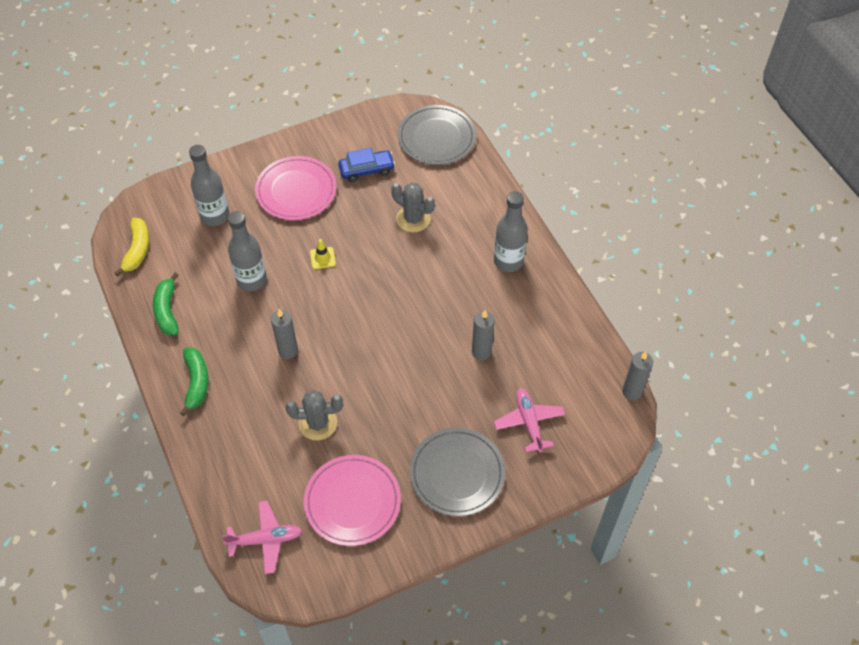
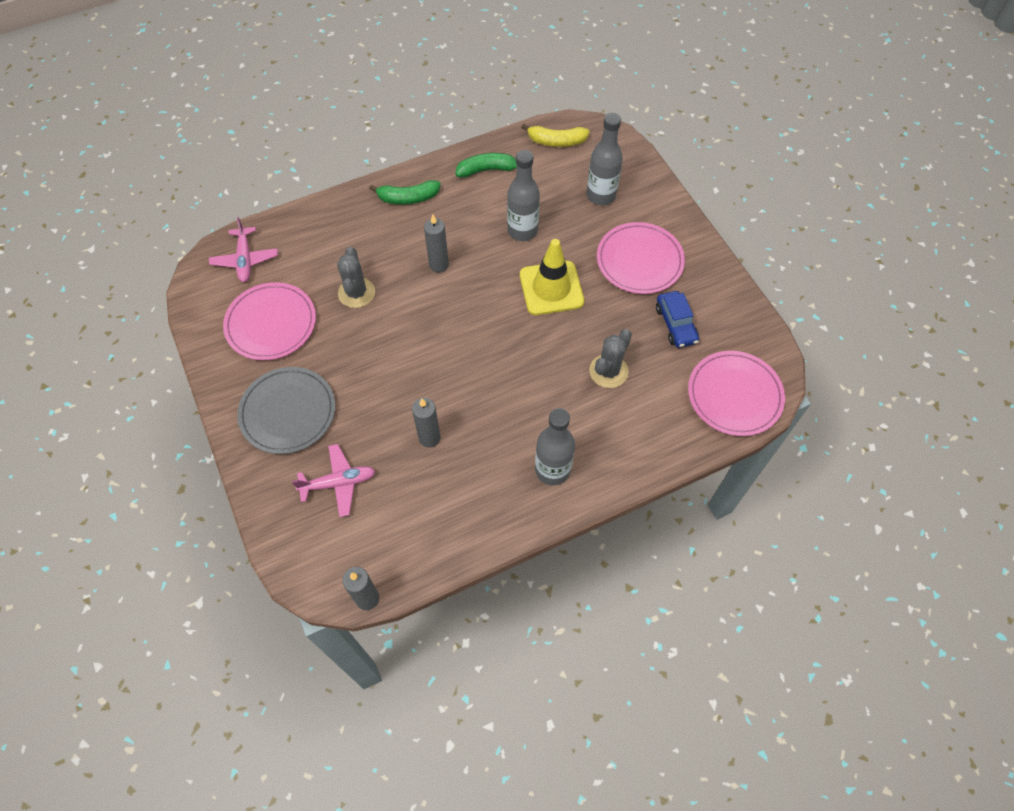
camera: 90 degrees right, 5 degrees up
yellow traffic cone [310,239,336,269] -> yellow traffic cone [520,239,584,315], size x2.27
grey plate [398,105,476,165] -> pink plate [688,351,785,436]

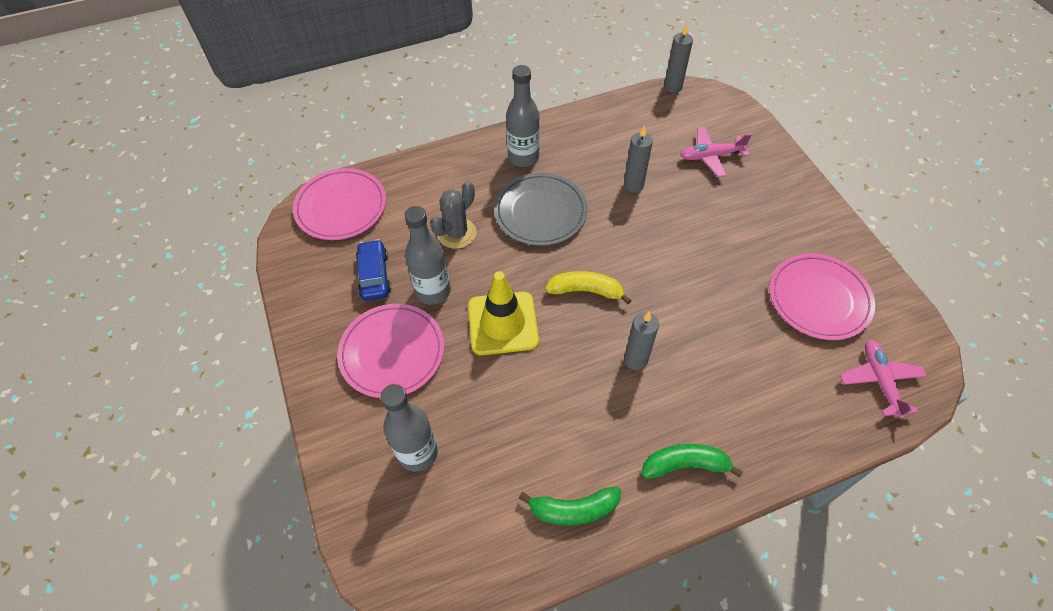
camera: 175 degrees left, 5 degrees down
grey plate [237,367,335,454] -> grey plate moved to [494,173,588,246]
grey cactus [337,247,375,308] -> none
grey bottle [507,150,540,241] -> grey bottle moved to [404,206,451,305]
yellow banana [522,124,590,147] -> yellow banana moved to [545,271,631,304]

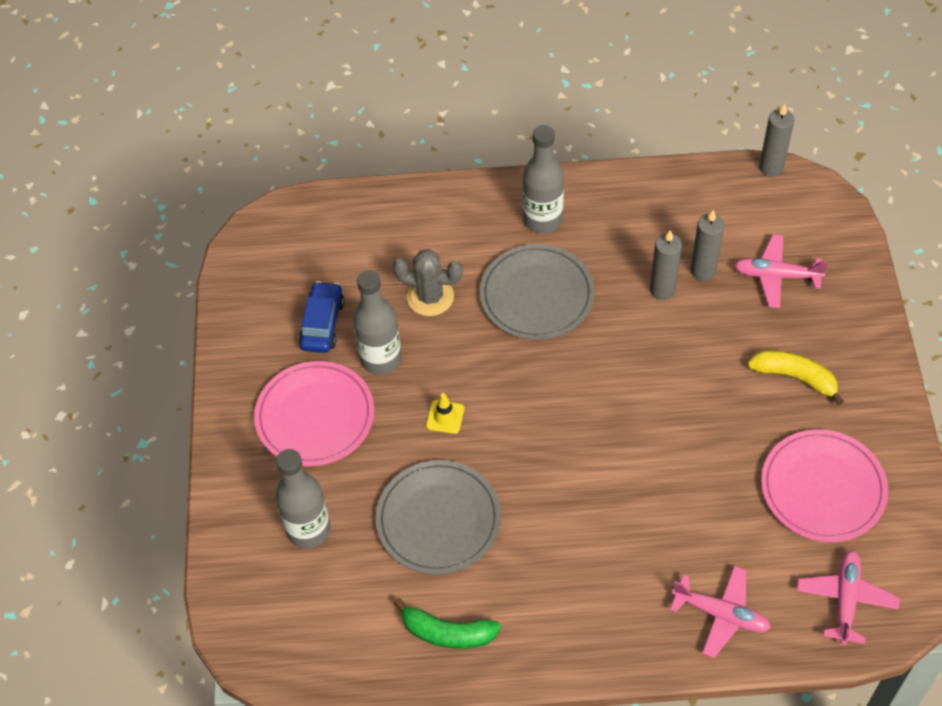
camera: 20 degrees right, 0 degrees up
pink plate [293,168,386,240] -> none
grey cactus [430,181,476,249] -> grey cactus turned 45 degrees clockwise [393,249,462,316]
yellow traffic cone [468,271,539,355] -> yellow traffic cone [426,393,464,434], size x0.44
yellow banana [545,271,631,304] -> yellow banana moved to [747,350,844,405]
grey candle [624,311,659,370] -> grey candle moved to [691,210,724,281]
green banana [642,444,743,479] -> none
none -> grey plate [376,460,501,575]
none -> pink plane [670,566,771,658]

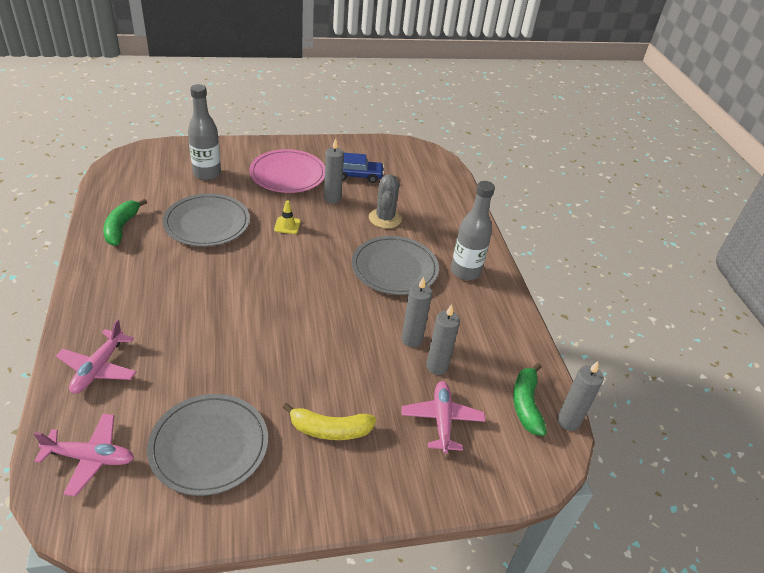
camera: 75 degrees right, 15 degrees down
grey bottle [353,270,402,375] -> grey candle [324,138,344,204]
yellow banana [747,350,844,405] -> yellow banana turned 75 degrees clockwise [282,403,376,440]
pink plate [761,429,888,542] -> grey plate [147,394,268,496]
none -> green banana [513,363,547,436]

